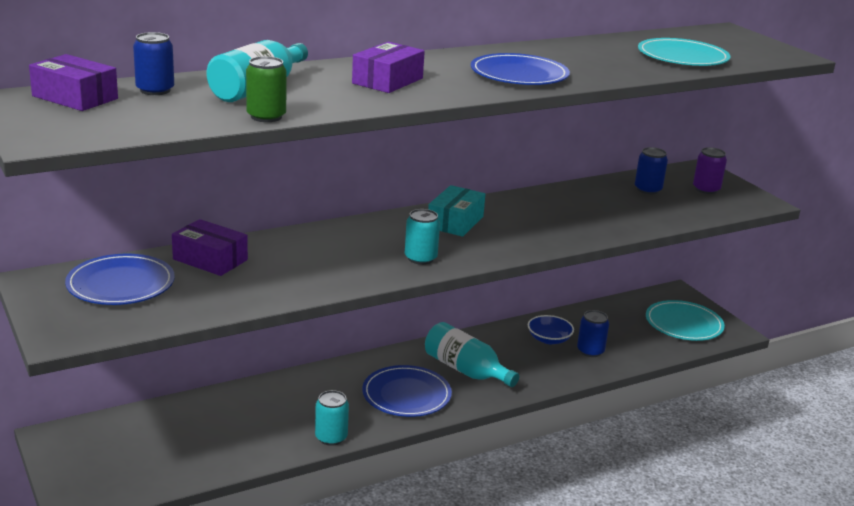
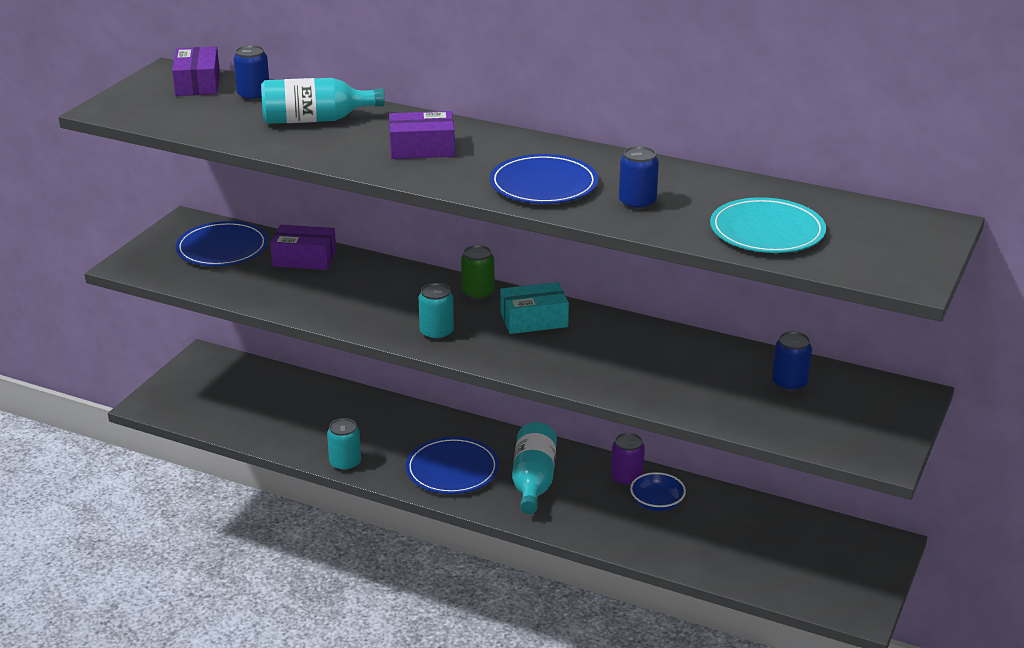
camera: 55 degrees right, 5 degrees up
purple box [172,219,248,276] -> purple box turned 75 degrees counterclockwise [270,225,336,270]
green can [246,56,287,122] -> green can moved to [461,245,495,300]
blue can [577,310,609,357] -> blue can moved to [619,146,659,210]
turquoise plate [646,300,725,341] -> none
purple can [693,147,727,194] -> purple can moved to [611,433,645,487]

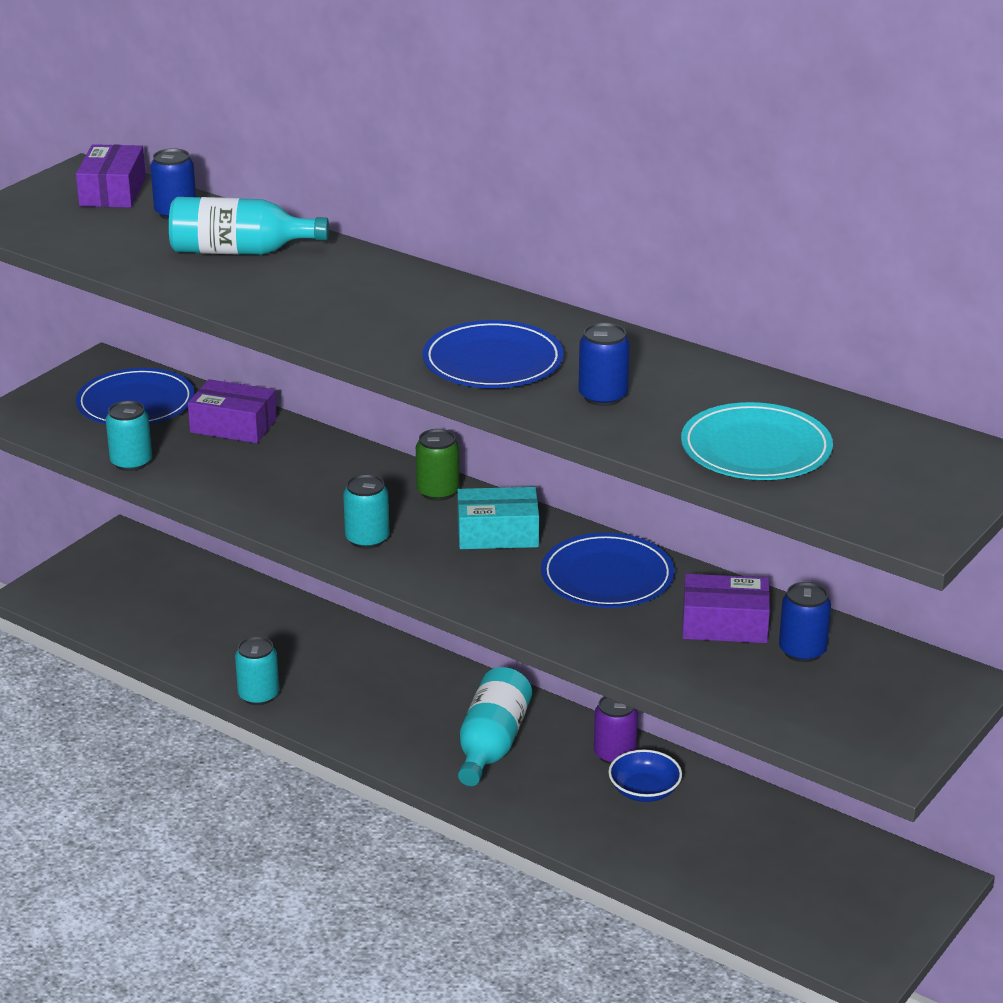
camera: 10 degrees right, 0 degrees up
purple box [389,111,455,159] -> purple box moved to [682,574,770,643]
blue plate [406,437,499,494] -> blue plate moved to [541,533,675,608]
none -> turquoise can [106,401,152,471]

